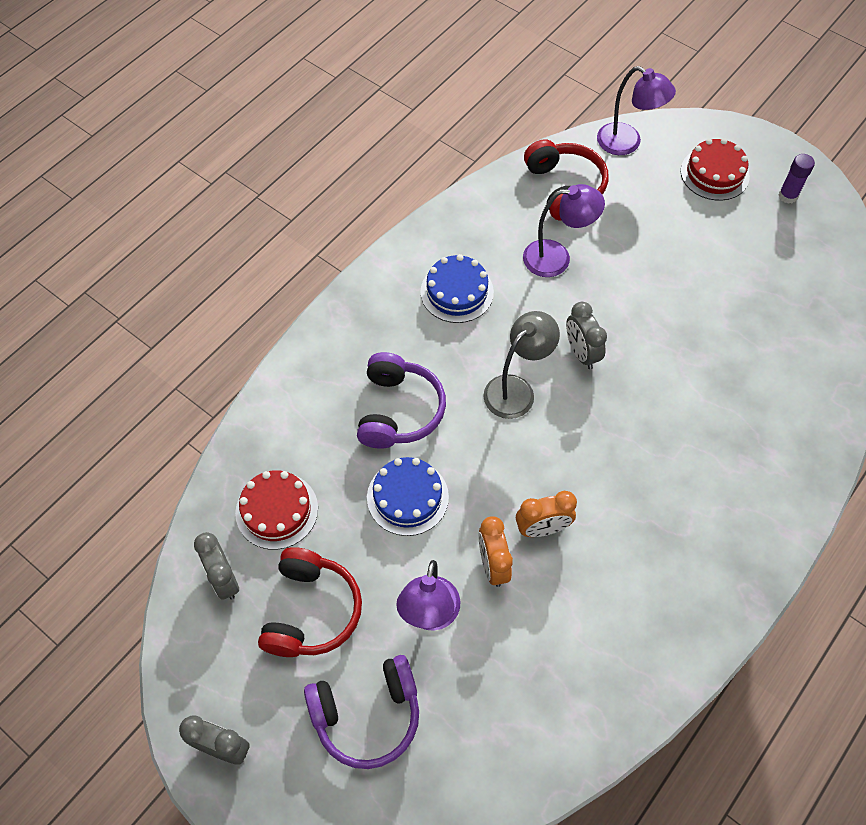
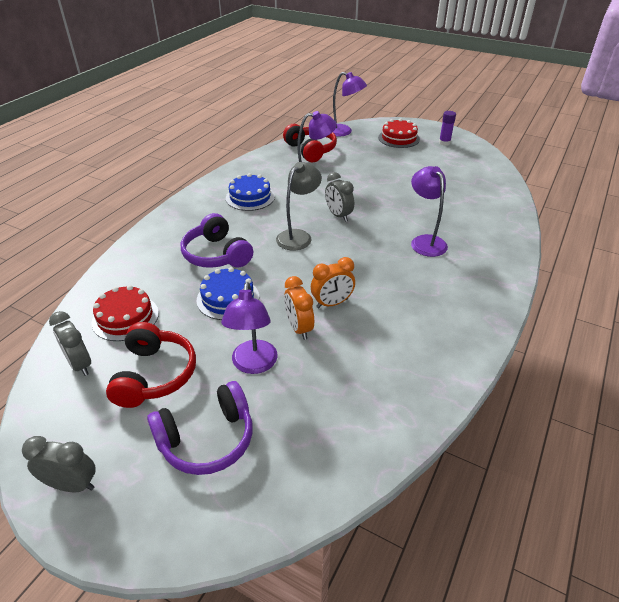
camera: 10 degrees left, 20 degrees down
purple headphones [357,352,446,449] -> purple headphones turned 150 degrees clockwise [181,213,253,268]
none -> purple lamp [411,166,448,257]

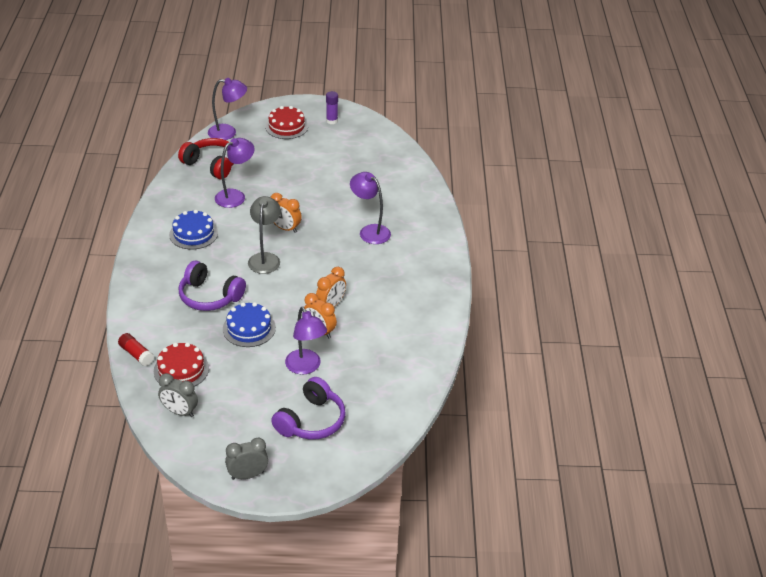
camera: 30 degrees left, 0 degrees up
red headphones [106,322,196,408] -> none
grey clock [325,172,354,222] -> orange clock [271,193,302,233]
none -> red glue stick [118,333,154,366]

